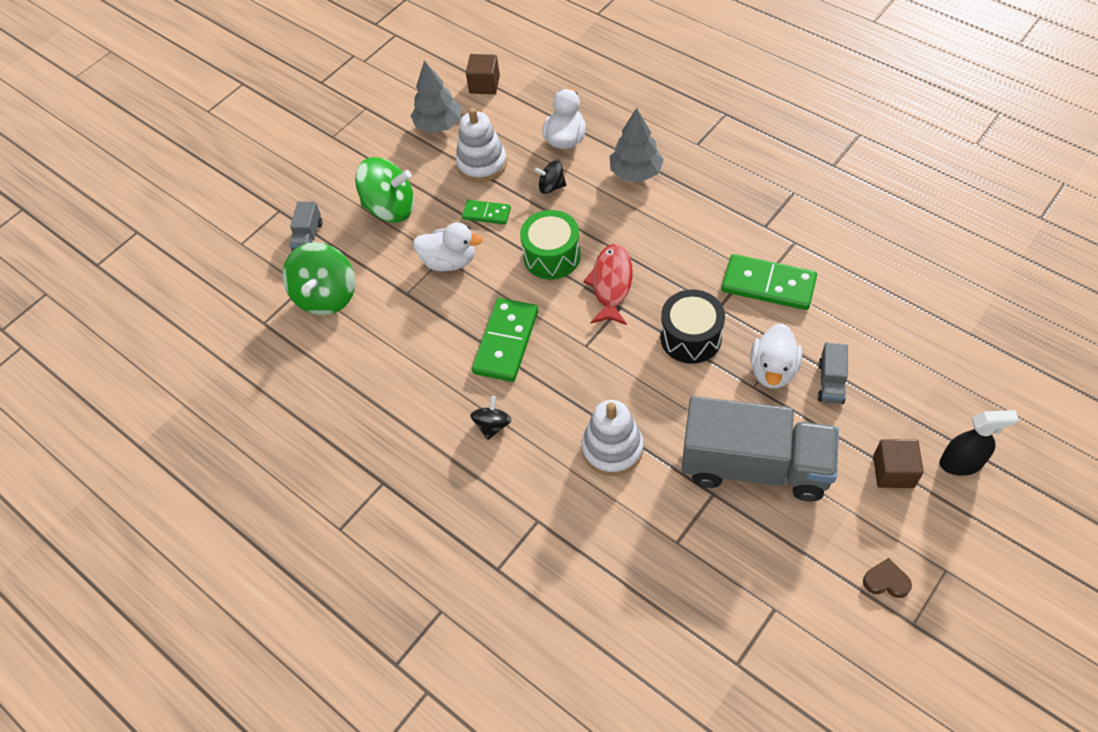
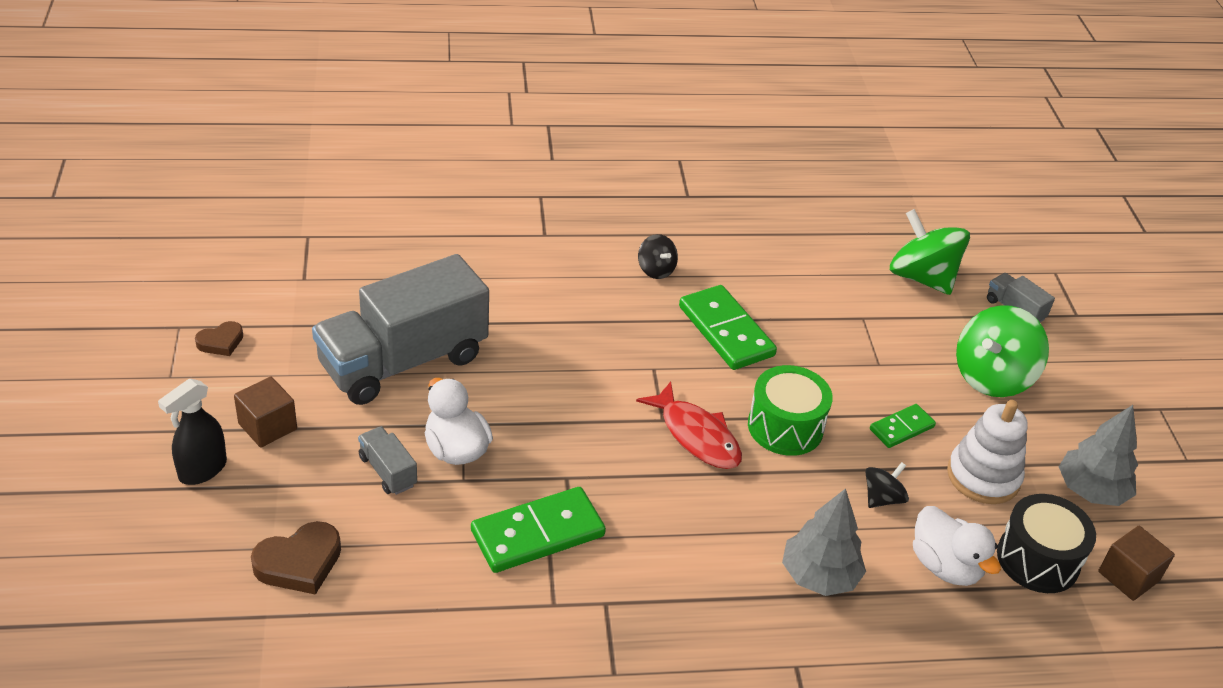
camera: 125 degrees right, 15 degrees down
white duck [413,223,483,271] -> none
white stacking toy [581,400,643,476] -> none
black drum [660,290,725,364] -> black drum moved to [997,494,1096,593]
none -> brown heart [251,521,341,595]

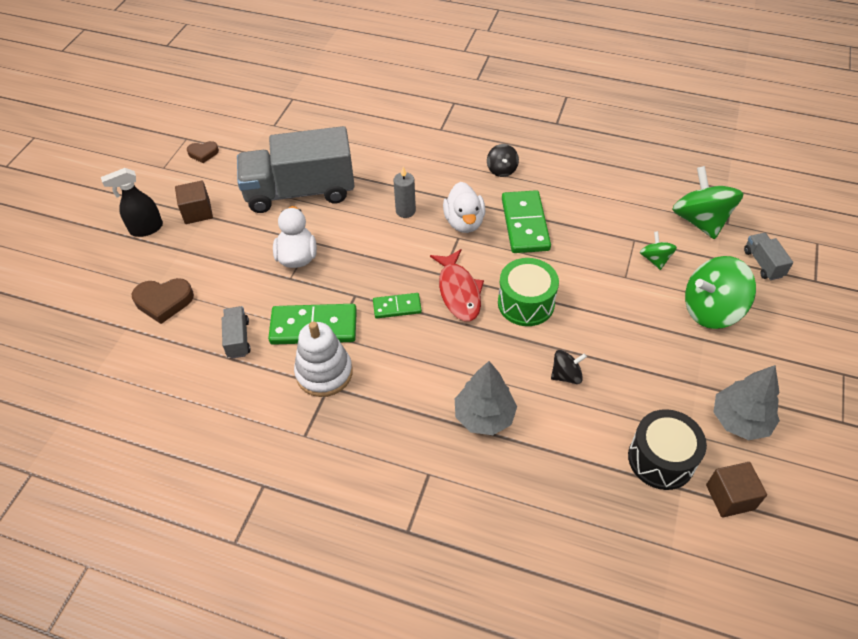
camera: 30 degrees right, 10 degrees up
grey truck [358,426,417,495] -> grey truck moved to [222,306,251,359]
green domino [870,404,936,448] -> green domino moved to [373,293,422,318]
white duck [913,506,1001,586] -> white duck moved to [443,182,485,233]
white stacking toy [947,400,1028,504] -> white stacking toy moved to [294,321,353,397]
none -> grey candle [394,167,416,218]
none -> green spinning top [640,231,677,270]

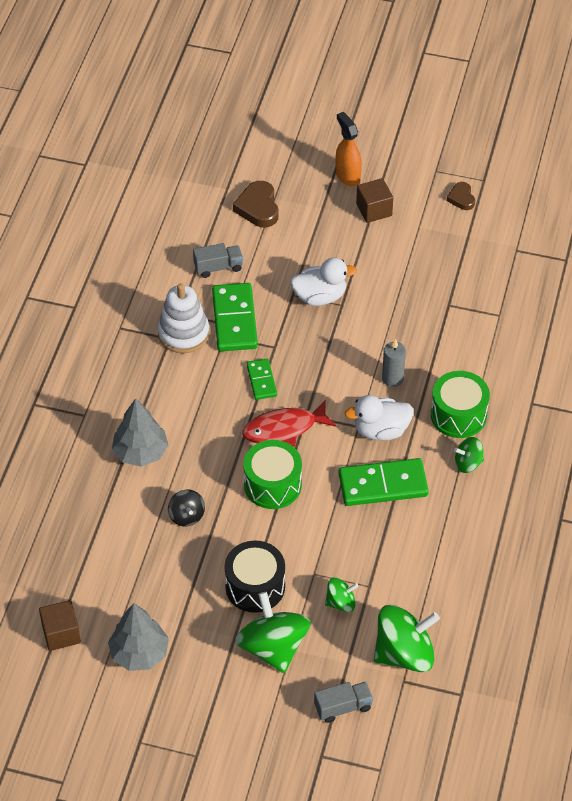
camera: 85 degrees right, 0 degrees up
black spray bottle [101,168,163,237] -> orange spray bottle [336,112,362,186]
grey truck [237,126,355,213] -> none
black spinning top [487,144,519,177] -> green spinning top [454,437,484,473]
black drum [628,409,707,490] -> black drum moved to [225,540,285,613]
none -> green drum [431,371,490,438]

